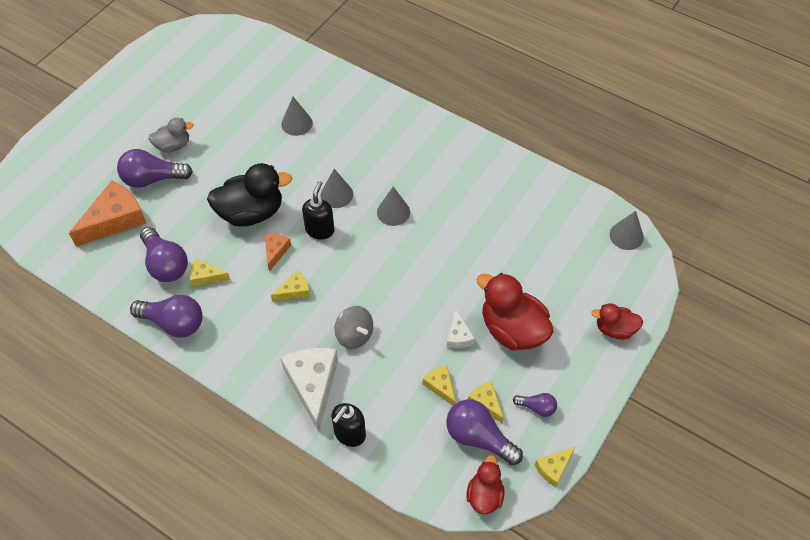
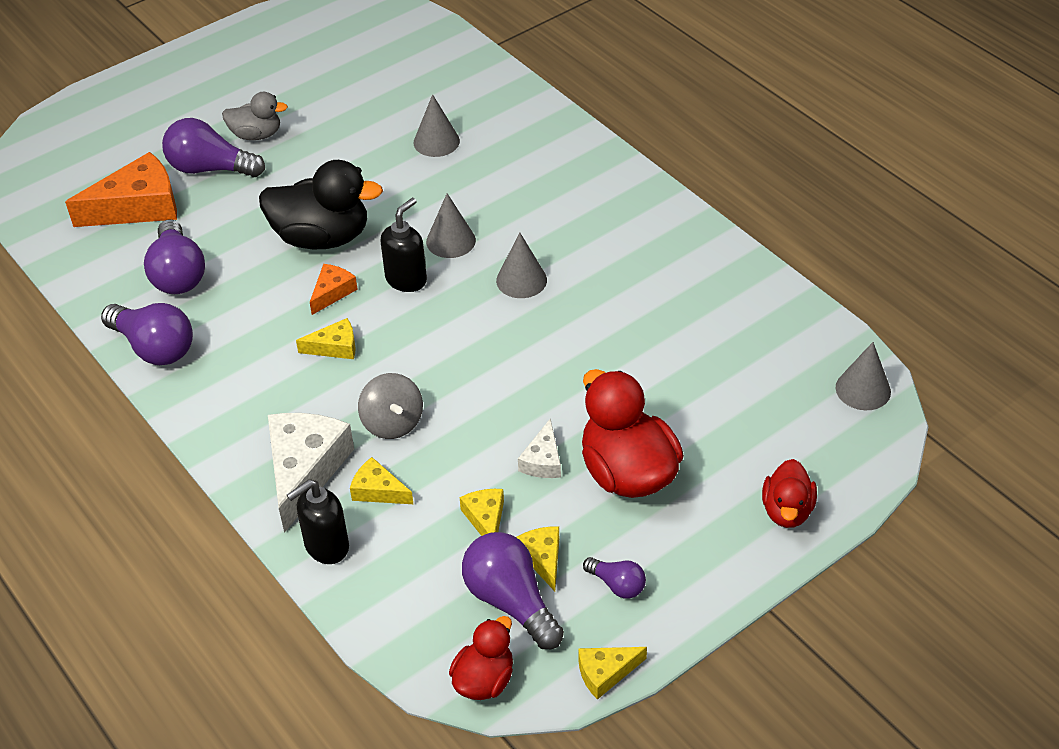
camera: 20 degrees right, 10 degrees down
yellow cheese [190,258,230,287] -> yellow cheese moved to [350,457,413,504]
red duck [591,303,644,339] -> red duck turned 105 degrees counterclockwise [762,459,817,528]

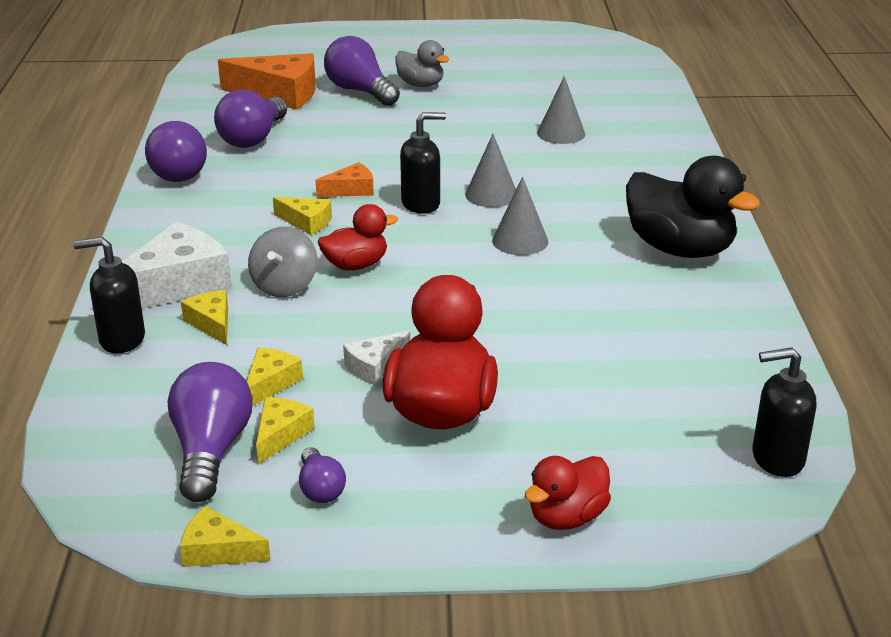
camera: 35 degrees right, 15 degrees down
black duck [259,160,383,249] -> black duck moved to [626,156,760,258]
red duck [449,616,513,700] -> red duck moved to [318,204,398,271]
grey cone [836,342,891,410] -> black soap dispenser [752,347,816,477]

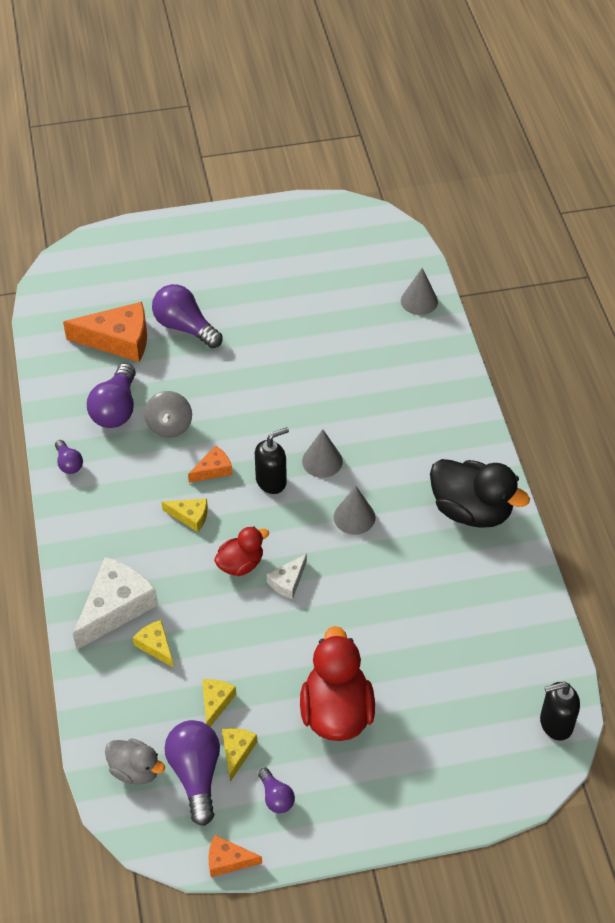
camera: 10 degrees left, 20 degrees up
black soap dispenser [74,237,145,353] -> none
purple light bulb [145,121,207,182] -> purple light bulb [55,440,83,474], size x0.53
yellow cheese [180,506,271,567] -> orange cheese [209,835,262,877]
grey spinning top [248,227,317,297] -> grey spinning top moved to [144,391,192,438]
white cheese [343,330,410,385] -> white cheese moved to [267,554,307,600]
grey duck [395,40,450,87] -> grey duck moved to [105,739,165,785]
red duck [525,456,611,530] -> none
grey cone [537,76,585,144] -> grey cone moved to [401,268,438,315]

